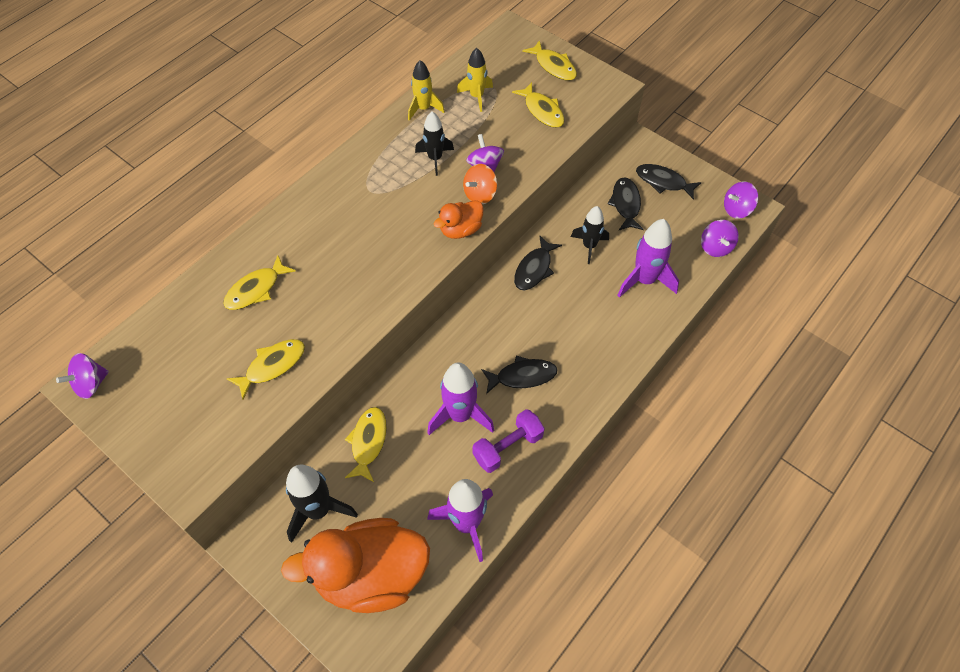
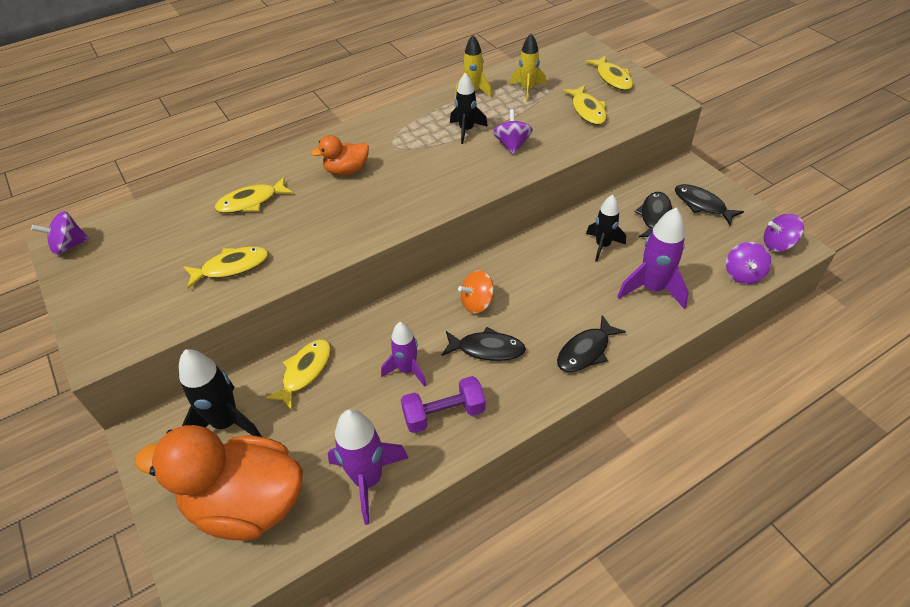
camera: 20 degrees right, 10 degrees down
purple rocket [427,363,494,435] -> purple rocket [381,322,426,387], size x0.66
orange duck [434,200,484,239] -> orange duck moved to [311,135,369,175]
orange spinning top [463,164,497,204] -> orange spinning top moved to [458,270,495,314]
black fish [514,235,562,290] -> black fish moved to [557,315,626,372]

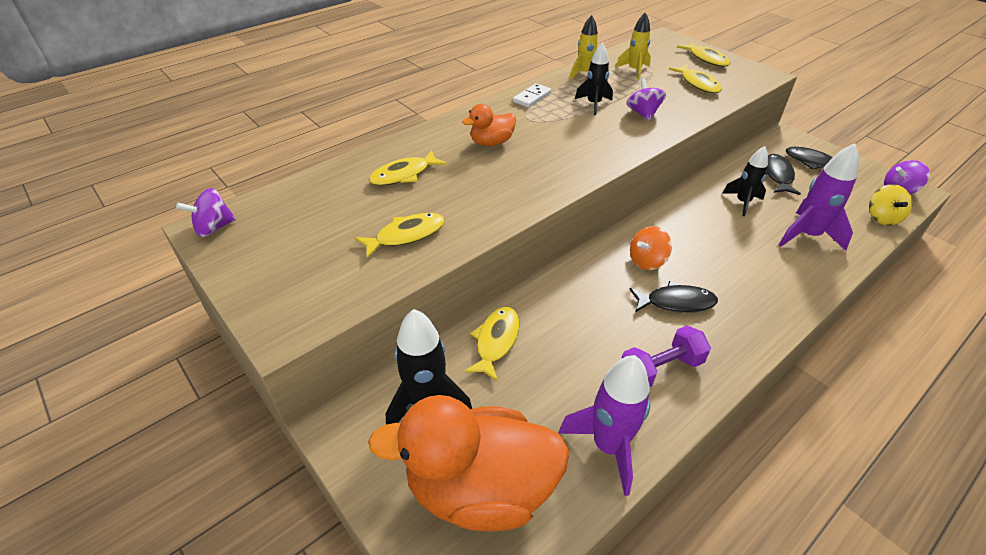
camera: 10 degrees left, 5 degrees down
purple rocket [381,322,426,387] -> none
black fish [557,315,626,372] -> none
purple spinning top [726,242,771,284] -> yellow spinning top [869,184,912,226]
none -> white domino [513,83,551,107]

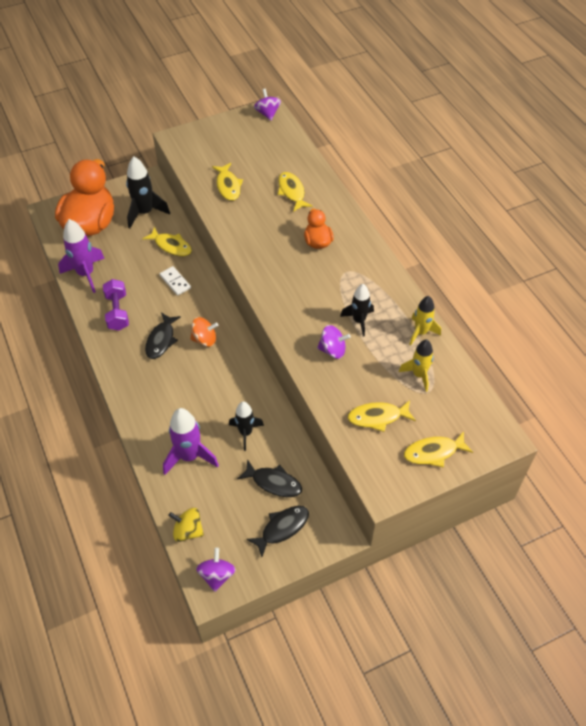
camera: 105 degrees right, 10 degrees up
white domino [513,83,551,107] -> white domino moved to [160,266,191,296]
orange spinning top [630,226,672,270] -> orange spinning top turned 105 degrees clockwise [190,317,218,347]

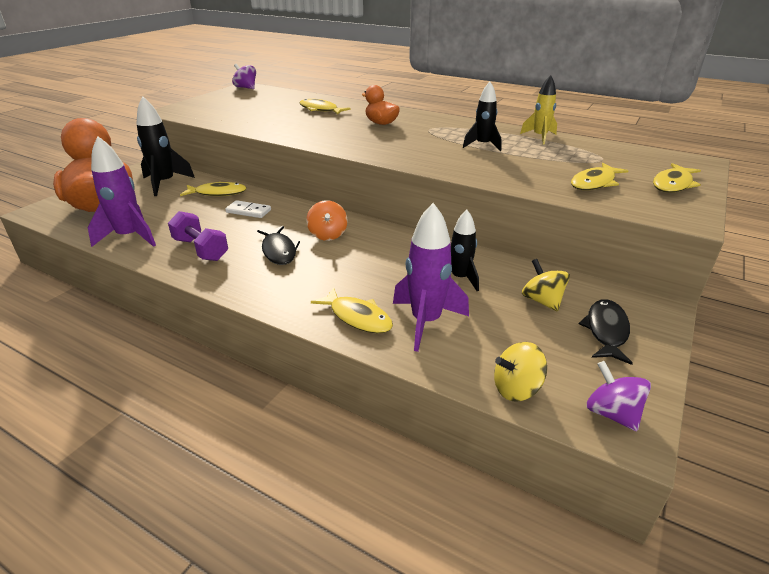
camera: 35 degrees left, 20 degrees down
orange spinning top [190,317,218,347] -> orange spinning top turned 120 degrees clockwise [306,200,347,241]
yellow fish [212,163,243,201] -> yellow fish moved to [311,287,393,334]
black fish [237,459,302,497] -> yellow spinning top [522,259,570,312]
purple spinning top [317,325,351,359] -> none
yellow rocket [399,339,434,392] -> none

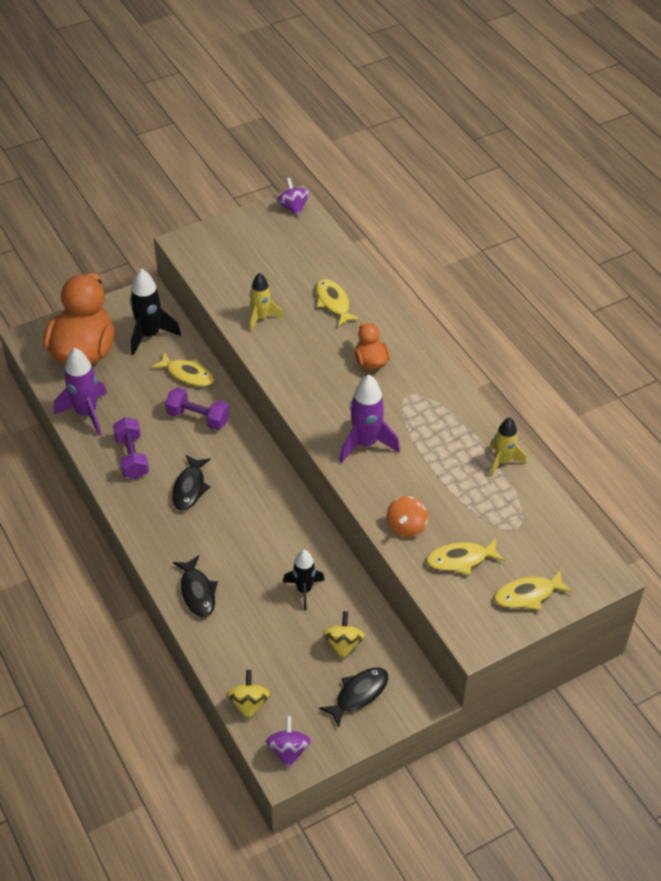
camera: 30 degrees right, 15 degrees up
white domino [225,200,271,218] -> purple dumbbell [165,387,229,430]
orange spinning top [306,200,347,241] -> orange spinning top moved to [386,496,428,537]
yellow fish [311,287,393,334] -> black fish [173,555,218,617]
purple rocket [393,203,469,352] -> purple rocket moved to [339,375,400,463]
black rocket [463,82,502,151] -> none
yellow spinning top [494,342,547,402] -> yellow spinning top turned 75 degrees clockwise [227,670,271,720]
none -> yellow rocket [250,273,283,332]

